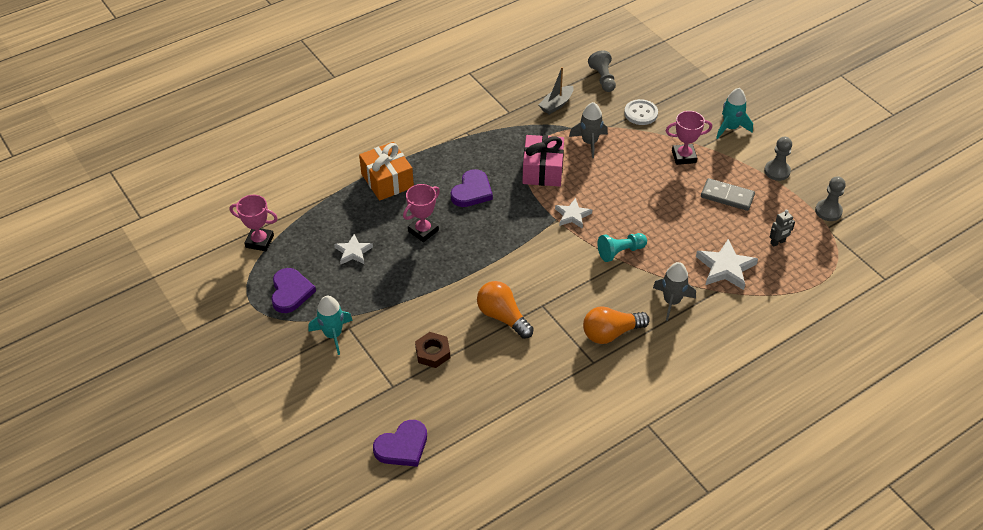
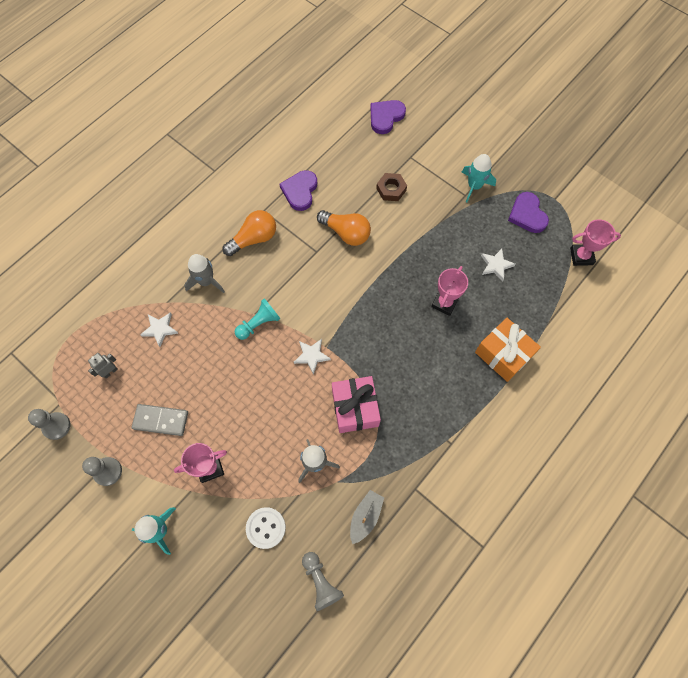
camera: 165 degrees right, 20 degrees up
purple heart [451,169,493,207] -> purple heart moved to [279,170,317,211]
white star [696,239,758,290] -> white star [140,313,179,347], size x0.64

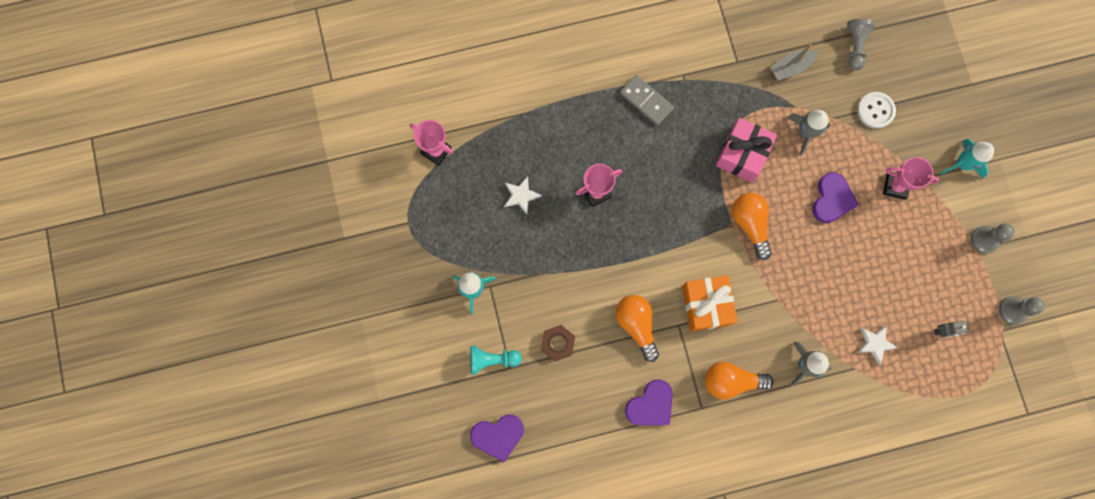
camera: 145 degrees left, 10 degrees up
grey domino [132,404,188,436] -> grey domino moved to [620,75,674,126]
turquoise pawn [235,298,281,340] -> turquoise pawn moved to [470,346,522,375]
white star [294,339,331,375] -> orange light bulb [732,193,772,260]
orange gift [475,318,541,382] -> orange gift moved to [682,275,737,332]
purple heart [508,192,549,233] -> purple heart moved to [812,172,859,223]

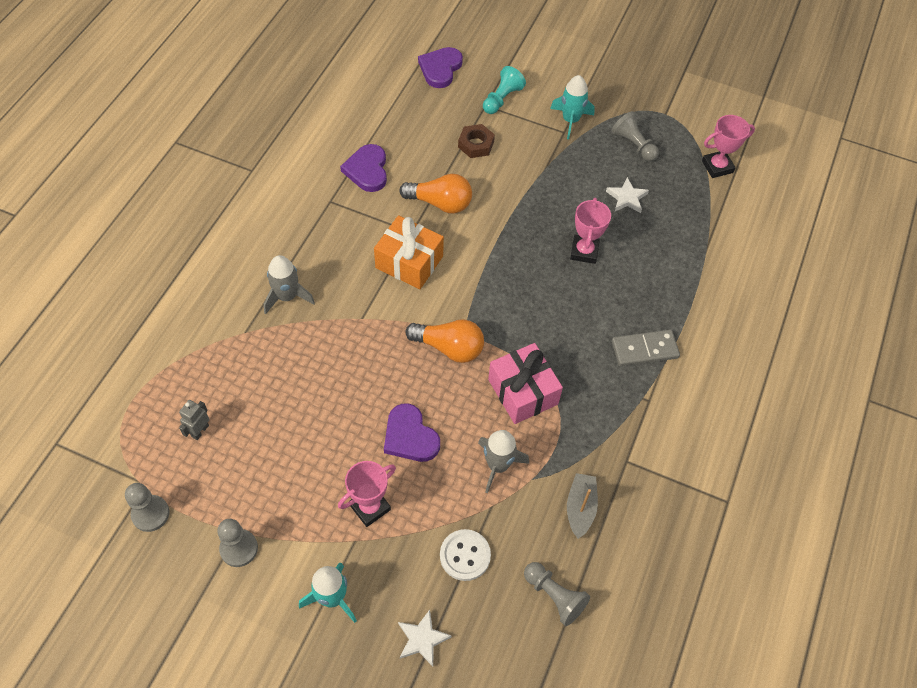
camera: 125 degrees right, 20 degrees down
orange light bulb [705,362,774,399] -> none
white star [857,325,898,365] -> white star moved to [398,610,452,666]
none -> grey pawn [611,111,659,161]

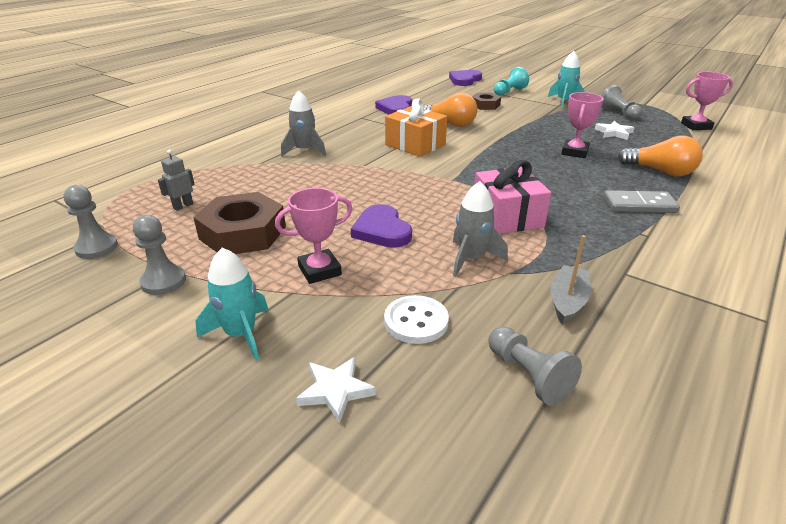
camera: 15 degrees right, 25 degrees down
orange light bulb [405,319,484,363] -> orange light bulb moved to [618,136,703,176]
none -> brown nut [193,192,286,254]

